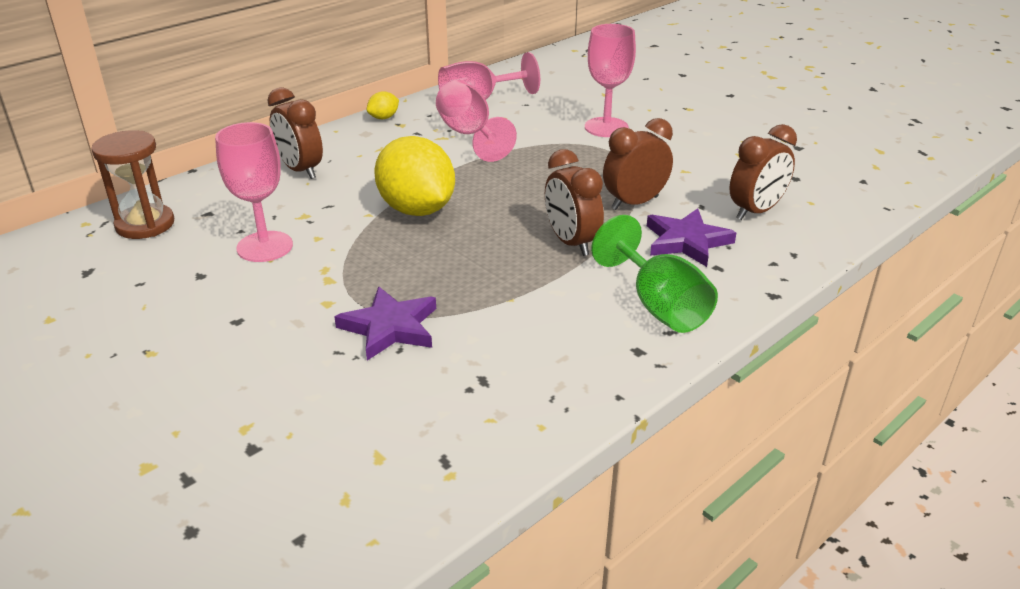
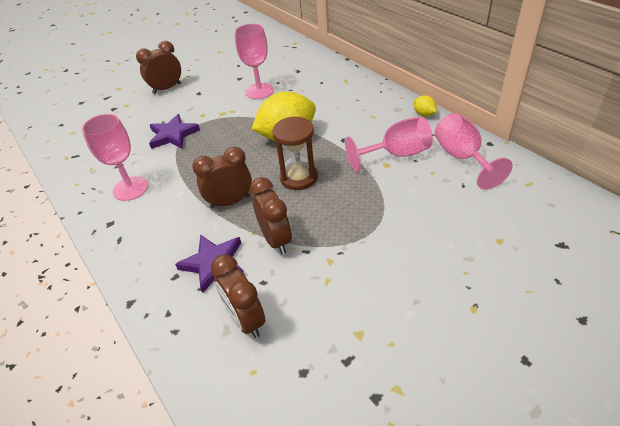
camera: 100 degrees right, 10 degrees up
brown hourglass [91,130,174,239] -> brown hourglass moved to [272,116,318,190]
brown clock [267,87,323,179] -> brown clock moved to [136,41,181,94]
pink goblet [585,24,636,137] -> pink goblet moved to [82,114,148,201]
green goblet [591,215,718,333] -> none

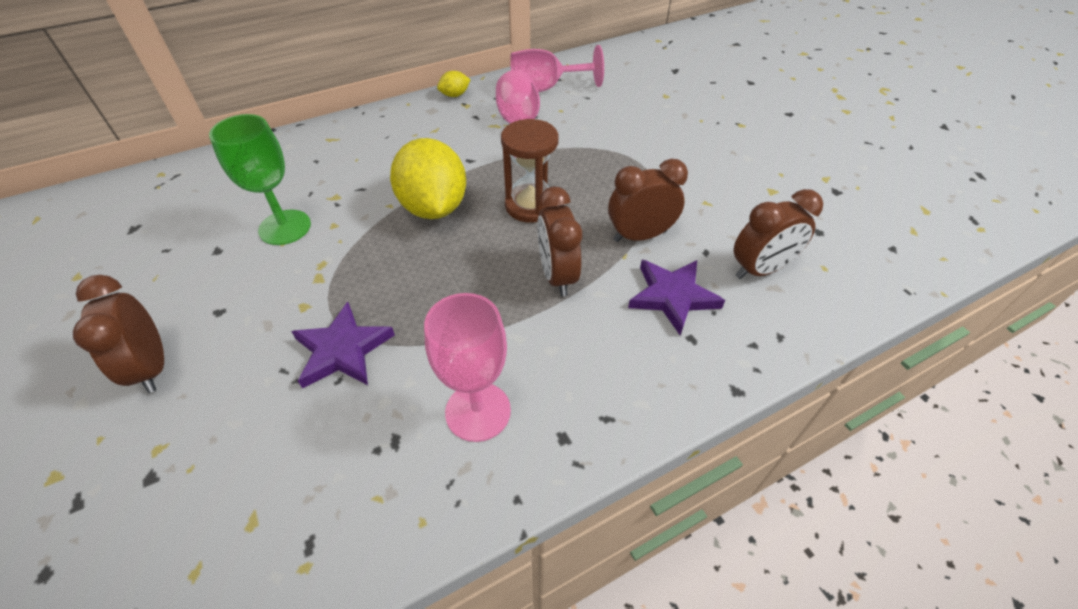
camera: 85 degrees left, 5 degrees up
pink goblet [235,24,274,99] -> green goblet [209,114,311,245]

